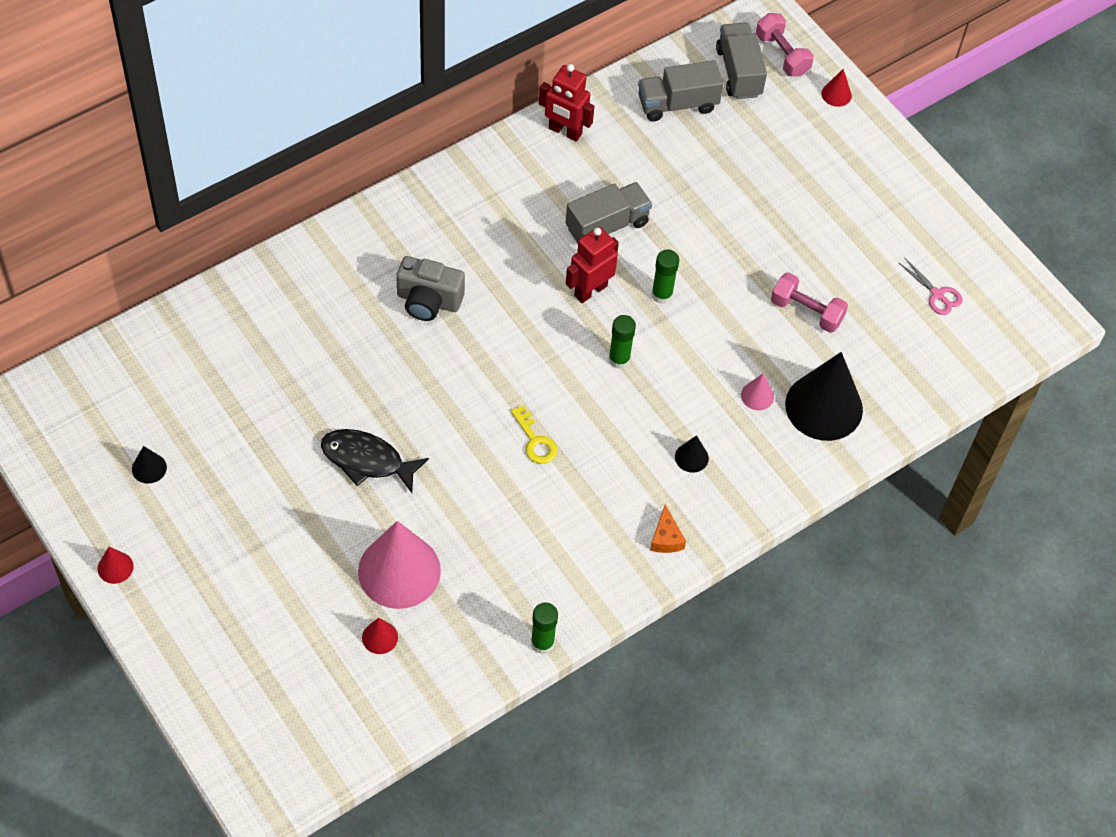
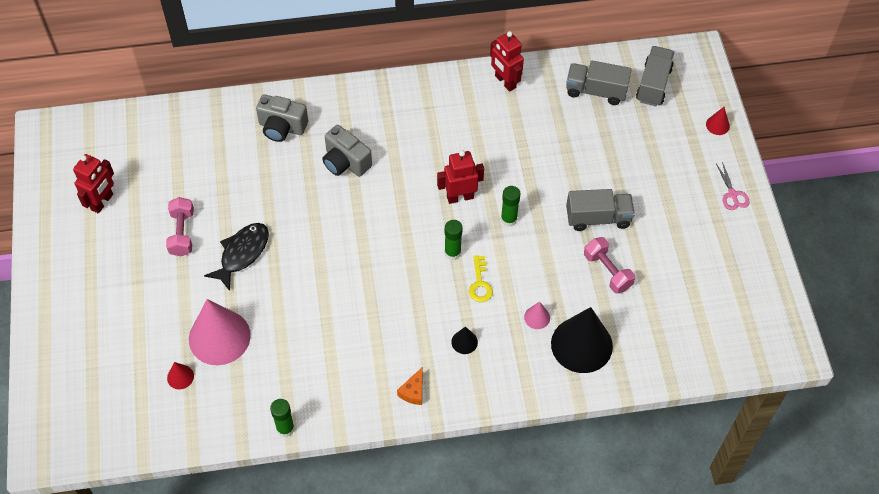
camera: 30 degrees right, 0 degrees up
red cone [98,547,134,584] -> none
black cone [132,446,167,484] -> red robot [73,154,114,214]
black fish [321,429,429,493] -> black fish turned 75 degrees clockwise [204,223,269,291]
yellow key [511,405,558,464] -> yellow key moved to [469,255,493,302]
grey truck [565,182,652,243] -> grey truck moved to [566,189,635,231]
pink dumbbell [756,13,814,77] -> pink dumbbell moved to [166,197,194,256]
pink scissors [898,258,962,315] -> pink scissors moved to [716,162,750,210]
none -> grey camera [256,94,308,142]

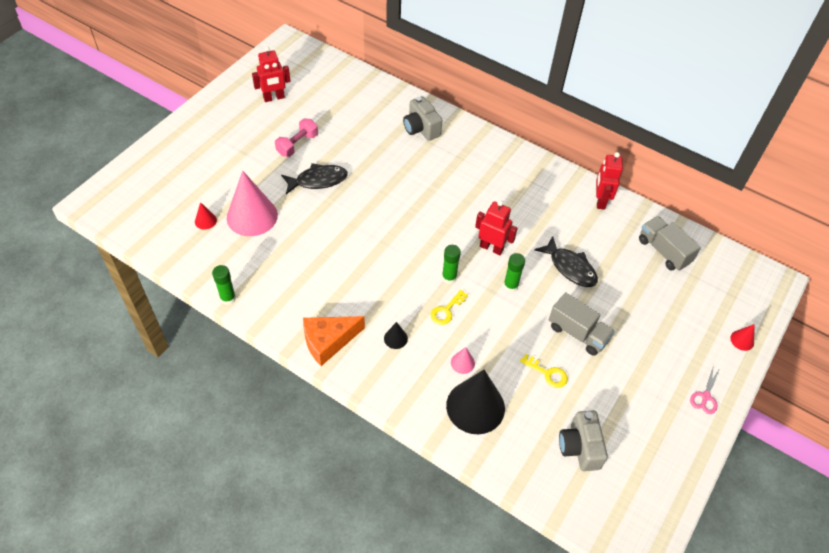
camera: 40 degrees right, 5 degrees down
grey camera [322,125,372,177] -> grey camera moved to [559,411,608,471]
orange cheese [397,368,423,405] -> orange cheese [303,316,365,366], size x1.90
pink dumbbell [584,237,635,294] -> yellow key [520,354,568,388]
grey truck [636,46,674,106] -> none
none -> black fish [534,236,598,287]

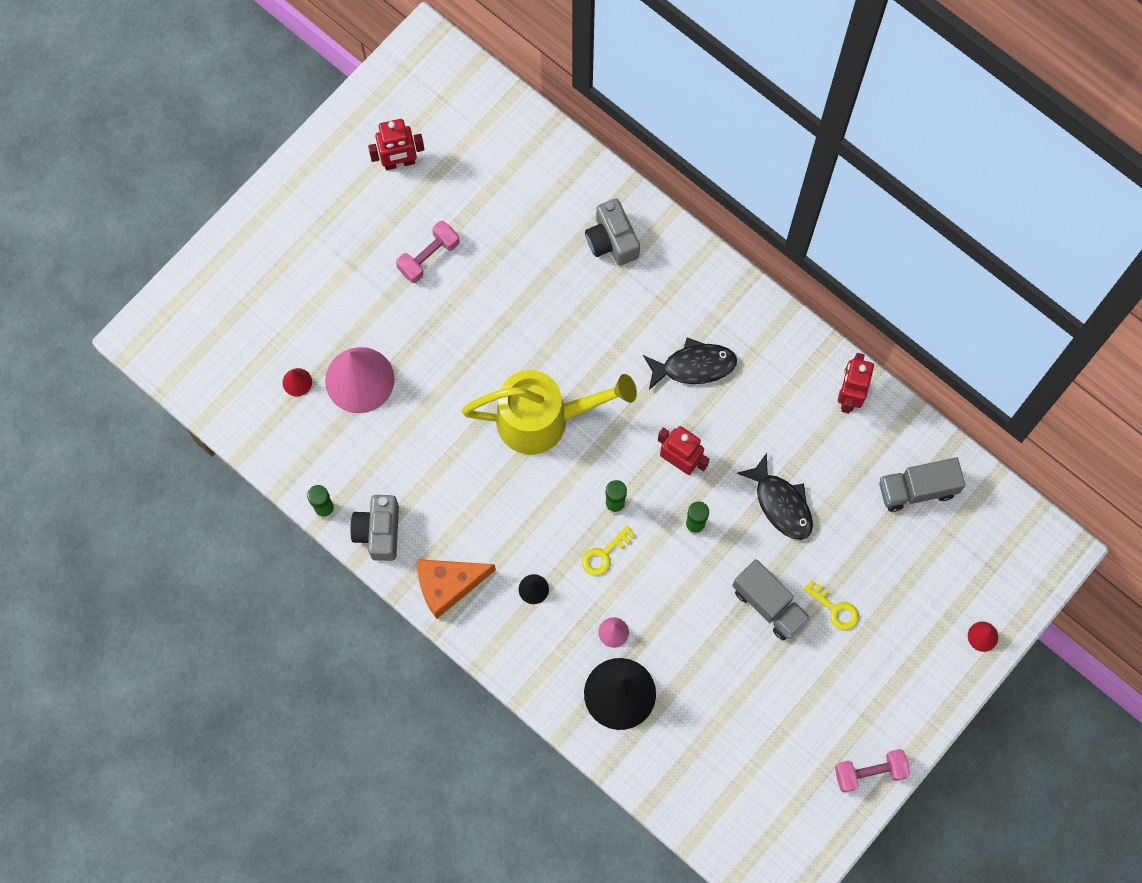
camera: 10 degrees right, 20 degrees up
black fish [281,163,348,194] -> black fish moved to [643,338,737,390]
yellow key [520,354,568,388] -> yellow key moved to [803,580,859,630]
grey camera [559,411,608,471] -> grey camera moved to [350,495,399,561]
grey truck [639,216,701,271] -> grey truck turned 75 degrees counterclockwise [879,457,965,512]
pink scissors [690,365,720,414] -> none
none -> yellow watering can [462,370,637,455]
none -> pink dumbbell [835,749,910,793]

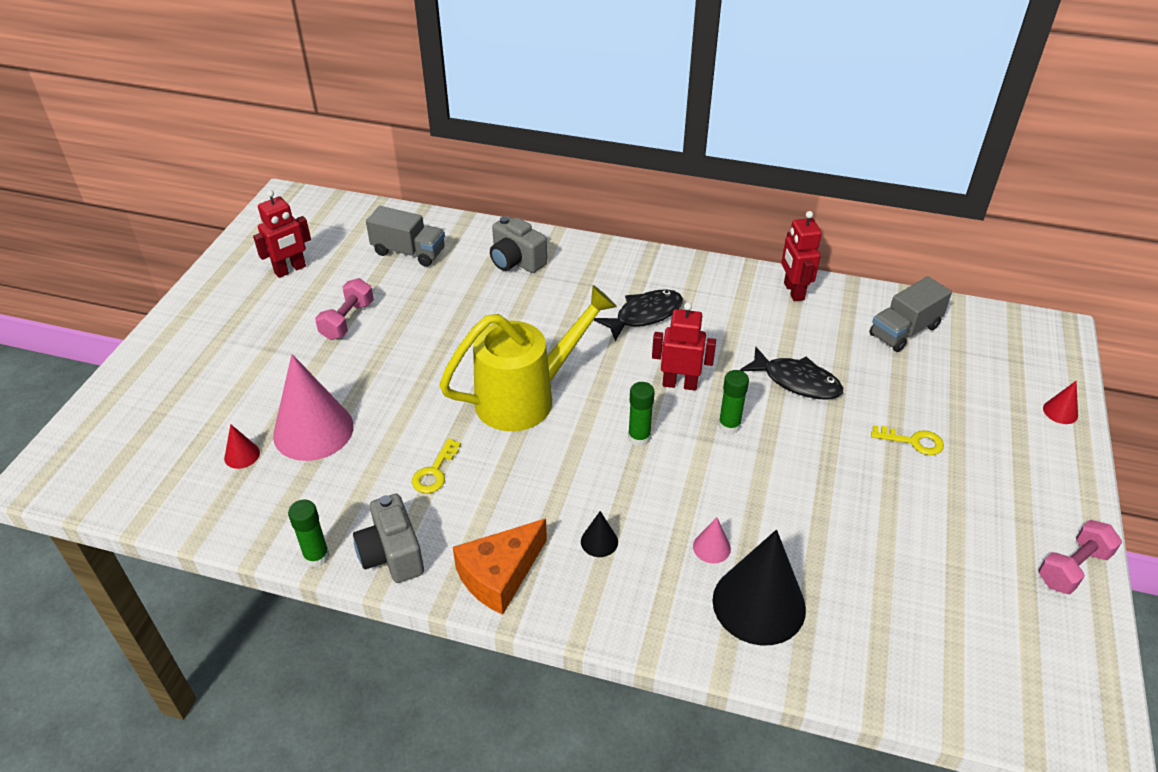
camera: 25 degrees left, 30 degrees down
yellow key [582,526,635,576] -> yellow key moved to [412,438,461,493]
grey truck [732,559,810,640] -> grey truck moved to [366,206,445,267]

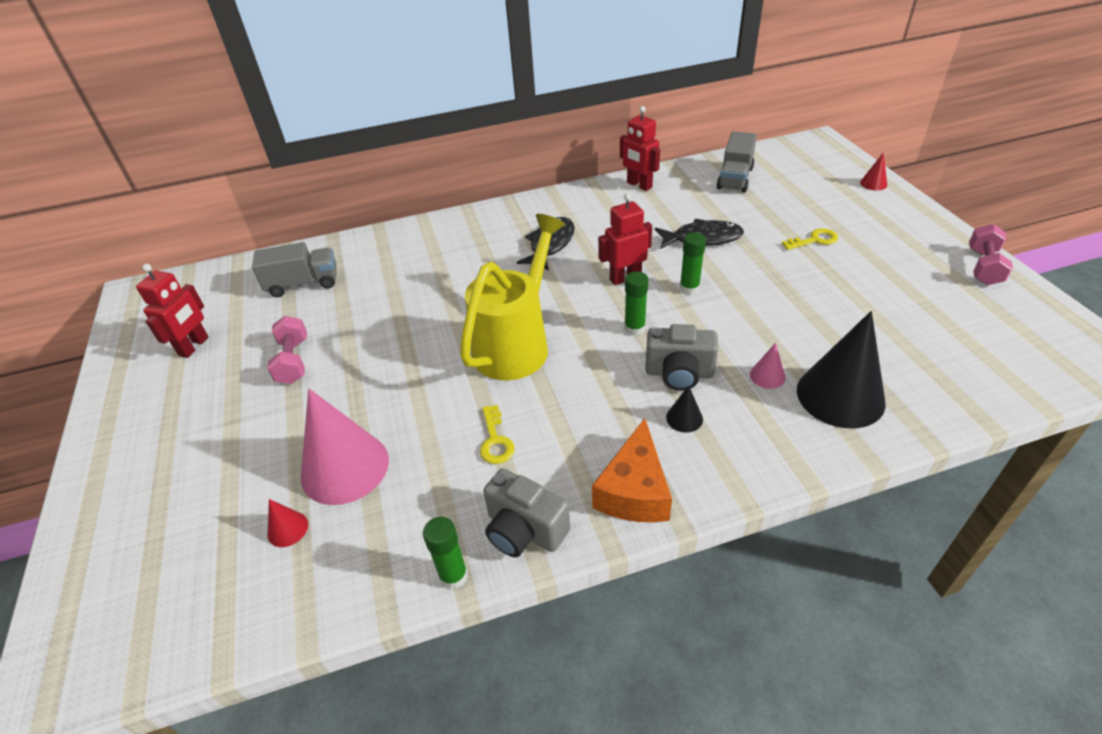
camera: 30 degrees left, 0 degrees up
grey camera [490,216,547,273] -> grey camera moved to [645,324,718,391]

